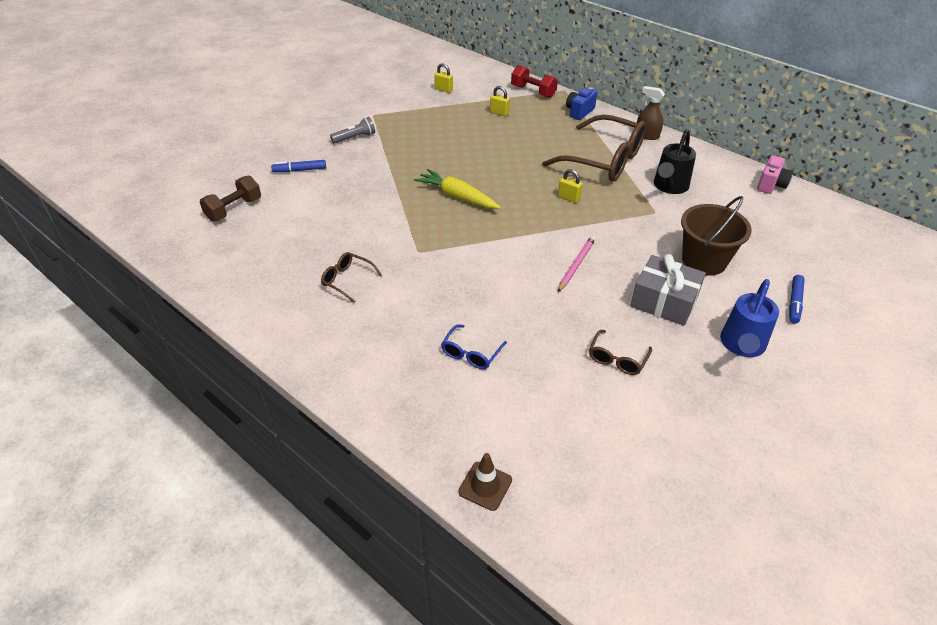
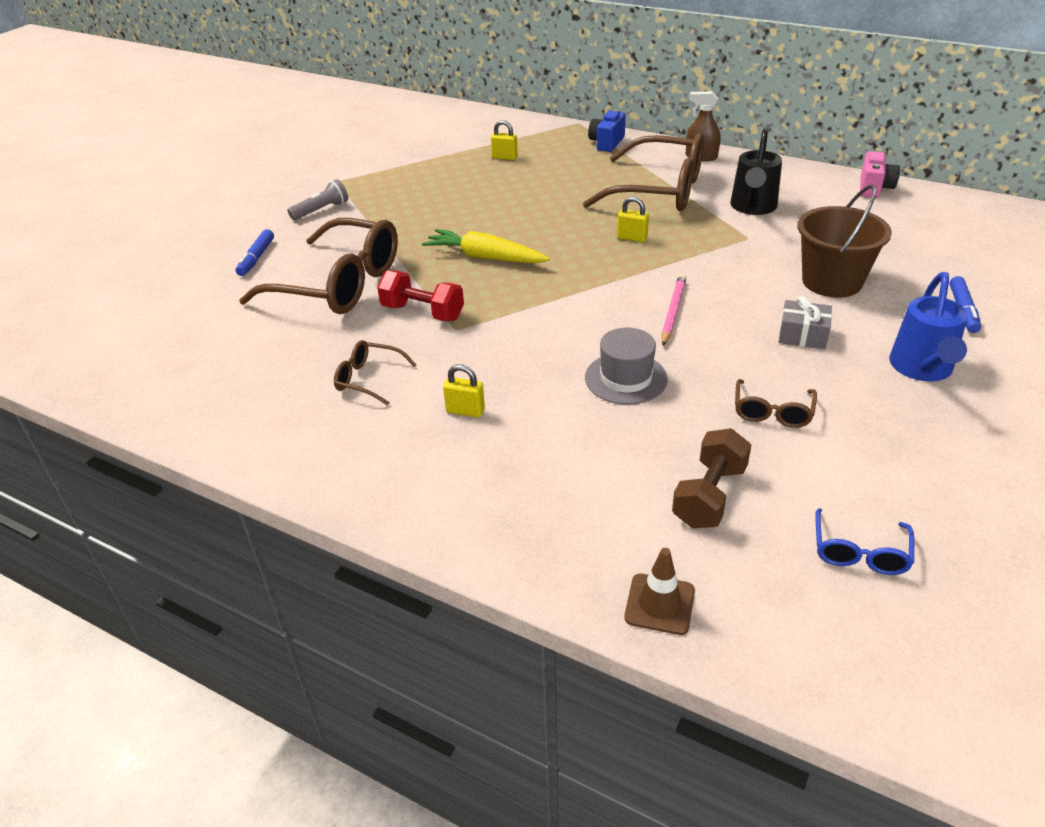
camera: 10 degrees left, 5 degrees down
brown dumbbell [200,175,261,221] -> brown dumbbell moved to [672,428,751,528]
blue marker [271,160,326,172] -> blue marker turned 60 degrees counterclockwise [236,229,274,276]
yellow padlock [434,63,453,93] -> yellow padlock moved to [443,365,485,418]
blue glasses [441,324,507,369] -> blue glasses moved to [815,508,914,575]
red dumbbell [511,65,558,98] -> red dumbbell moved to [377,270,464,321]
grey gift [630,254,706,326] -> grey gift [779,296,832,349], size x0.61
none -> brown glasses [239,218,398,314]
none -> grey hat [585,328,668,405]

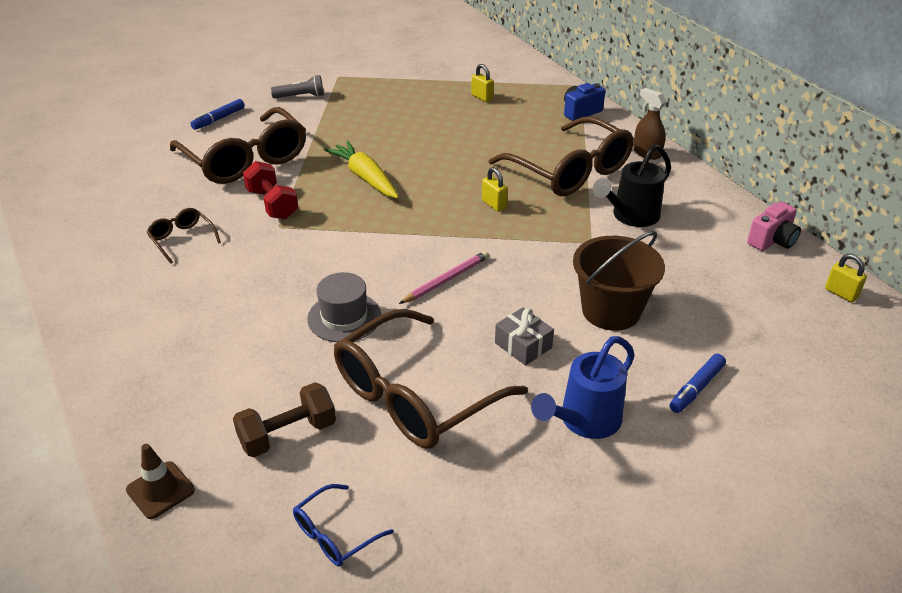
camera: 30 degrees right, 0 degrees up
yellow padlock [443,365,485,418] -> yellow padlock moved to [825,254,867,302]
brown glasses [735,379,817,428] -> brown glasses [334,309,528,449], size x2.25

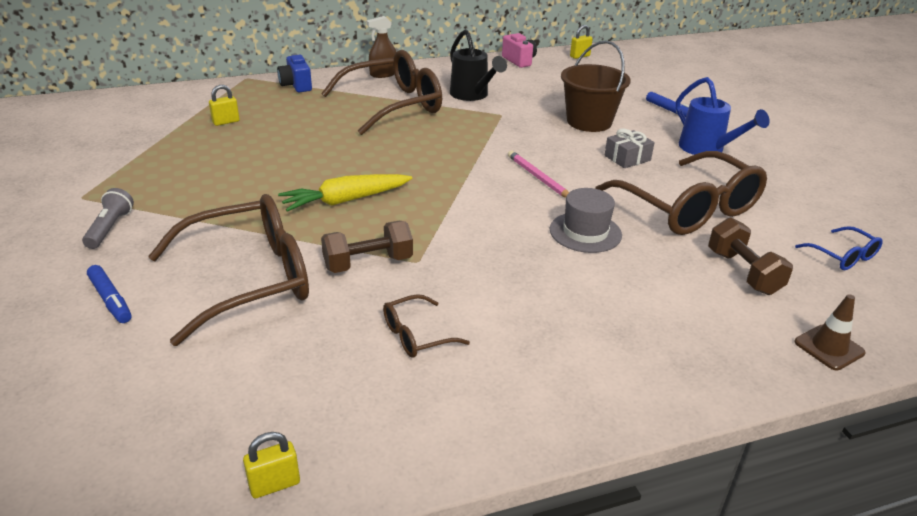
camera: 80 degrees left, 5 degrees down
red dumbbell [243,161,298,219] -> brown dumbbell [321,221,413,273]
yellow padlock [482,167,508,212] -> yellow padlock moved to [243,432,300,498]

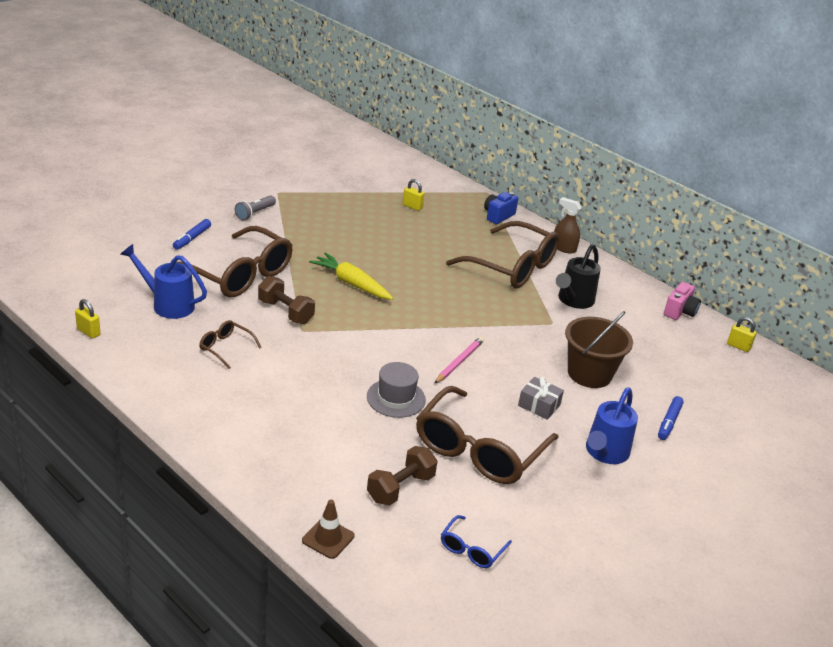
camera: 60 degrees right, 0 degrees up
grey flashlight [82,188,134,249] -> grey flashlight turned 150 degrees clockwise [235,195,276,220]
none -> blue watering can [120,244,207,319]

